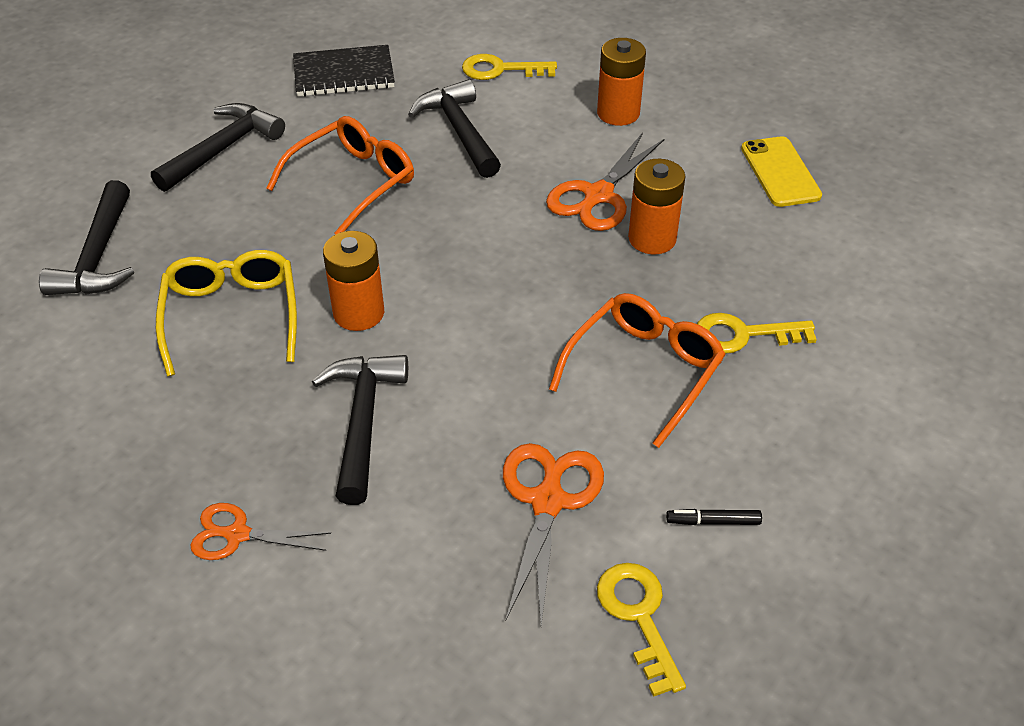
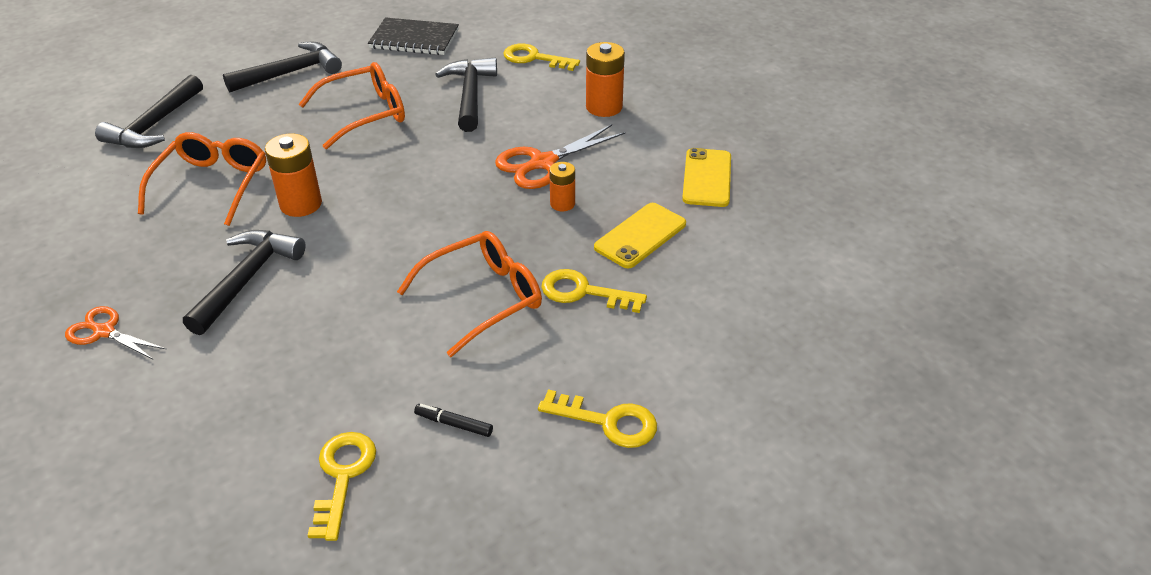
camera: 20 degrees right, 5 degrees down
yellow glasses [156,250,297,376] -> orange glasses [138,132,266,226]
orange scissors [503,443,604,625] -> none
orange battery [628,159,686,255] -> orange battery [549,162,575,211], size x0.60
none -> yellow key [538,389,657,448]
none -> yellow phone [594,203,686,269]

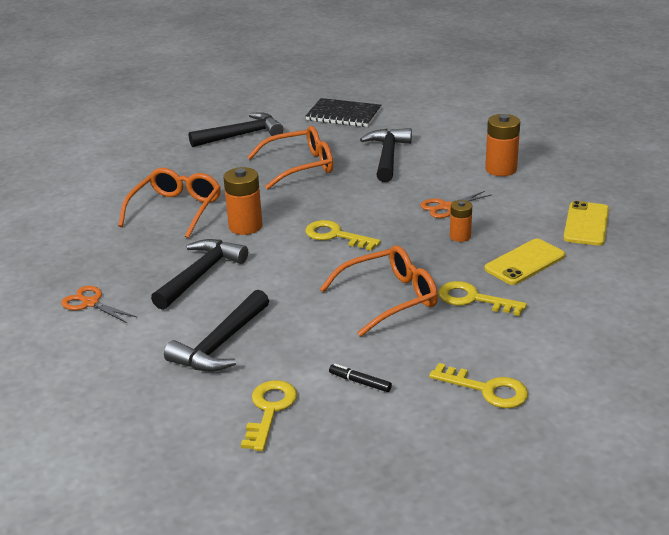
camera: 10 degrees right, 10 degrees down
black hammer [95,75,203,148] -> black hammer moved to [164,289,269,372]
orange scissors [495,124,625,189] -> orange scissors [420,191,491,218], size x0.64
yellow key [503,43,580,71] -> yellow key moved to [305,220,381,251]

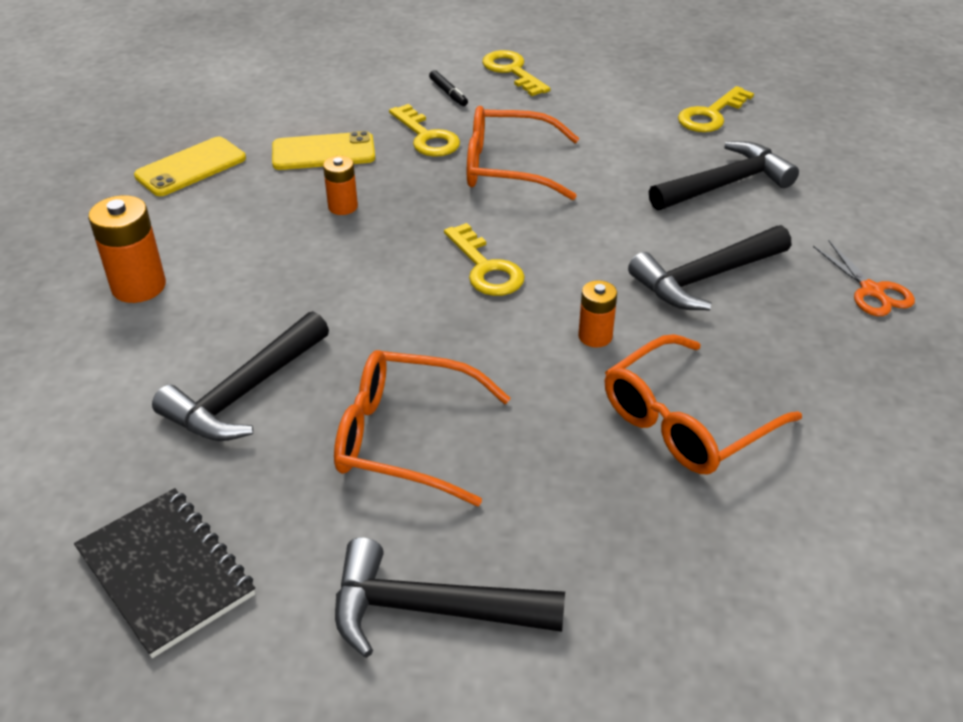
camera: 150 degrees left, 10 degrees up
orange battery [223,167,263,235] -> orange battery [578,280,617,348], size x0.60
black marker [329,364,392,392] -> black marker moved to [429,70,468,106]
orange scissors [420,191,491,218] -> none

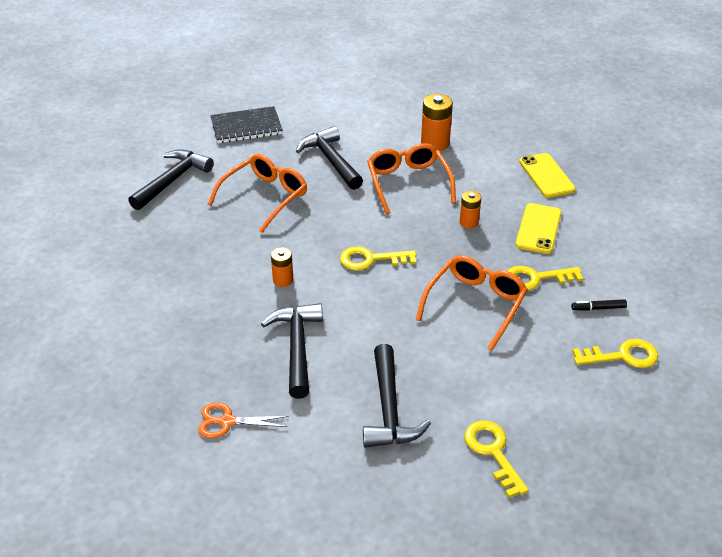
camera: 115 degrees right, 0 degrees up
orange glasses [605,334,802,474] -> orange glasses moved to [367,143,456,214]

